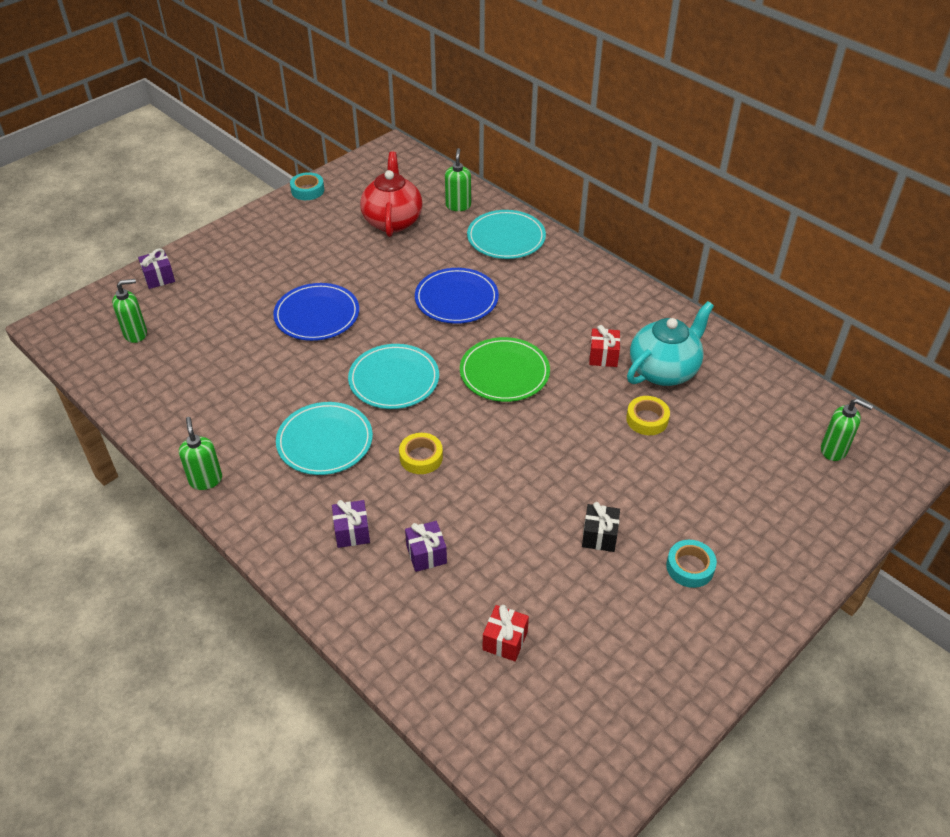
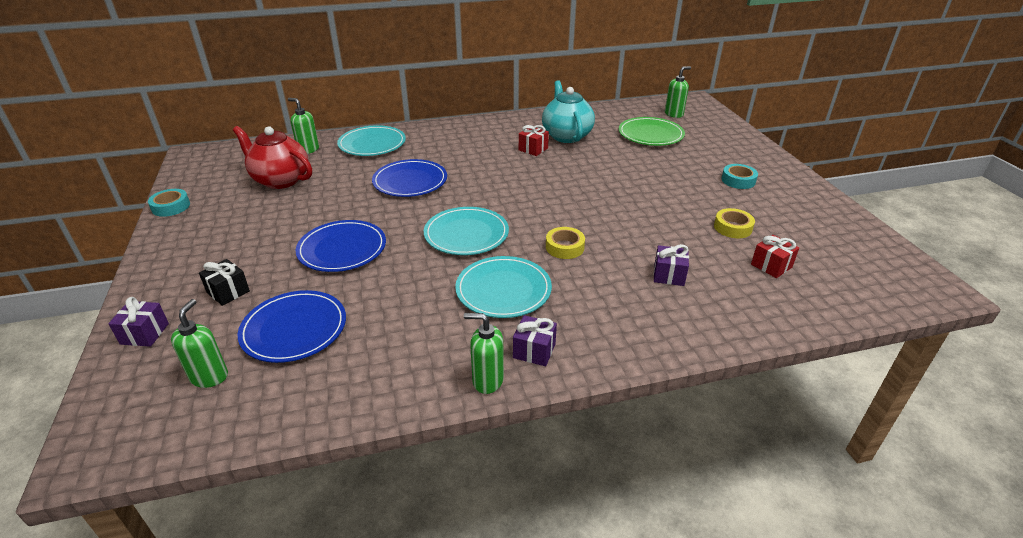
camera: 60 degrees left, 10 degrees down
purple gift [332,500,370,548] -> purple gift moved to [513,315,557,366]
green plate [460,337,550,402] -> green plate moved to [618,117,685,146]
black gift [582,502,620,552] -> black gift moved to [199,259,250,306]
yellow tape [626,396,670,435] -> yellow tape moved to [714,208,755,238]
none -> blue plate [238,290,346,363]

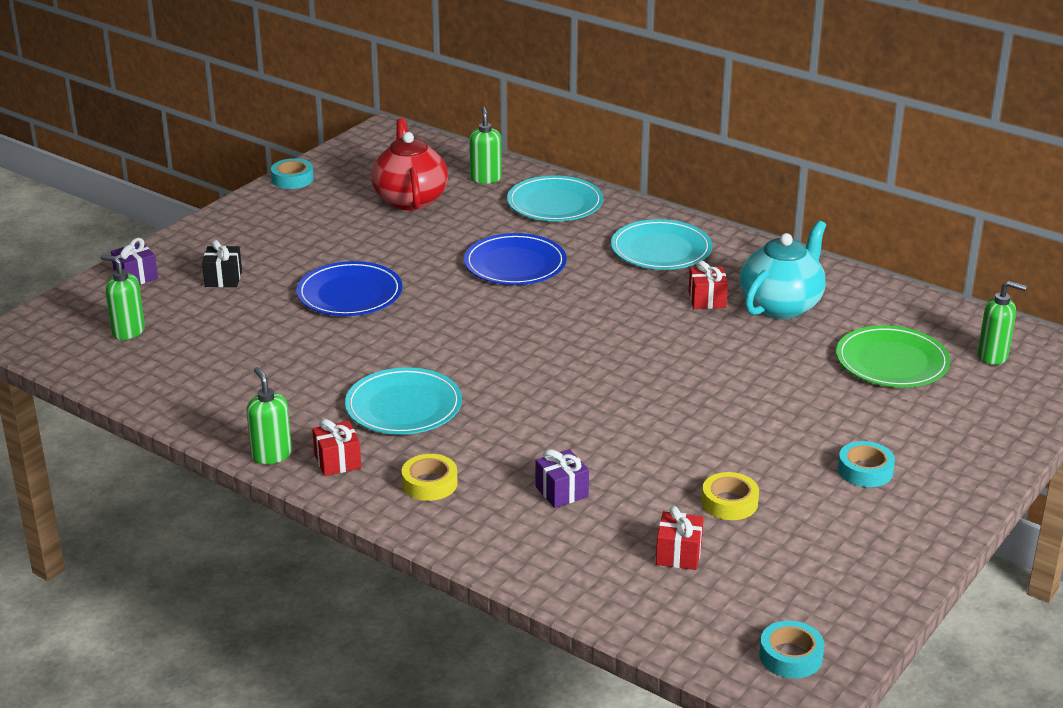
camera: 50 degrees right, 5 degrees down
green soap dispenser [171,299,228,388] -> green soap dispenser turned 120 degrees counterclockwise [101,255,145,340]
blue plate [238,290,346,363] -> none
turquoise plate [424,207,509,255] -> turquoise plate moved to [611,219,712,270]
purple gift [513,315,557,366] -> red gift [312,419,361,476]
yellow tape [546,227,585,259] -> yellow tape moved to [402,454,458,501]
none -> turquoise tape [759,621,825,678]

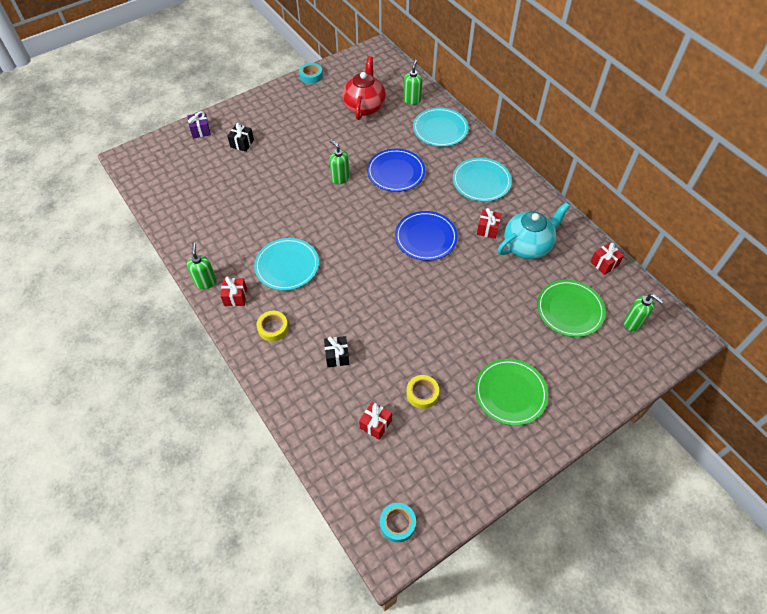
camera: 20 degrees right, 25 degrees up
green soap dispenser [101,255,145,340] -> green soap dispenser moved to [330,140,349,184]
blue plate [296,261,402,316] -> blue plate moved to [395,211,458,261]
purple gift [536,449,589,508] -> black gift [324,336,349,367]
turquoise tape [838,441,895,487] -> green plate [475,359,548,426]
none -> red gift [590,242,624,275]

